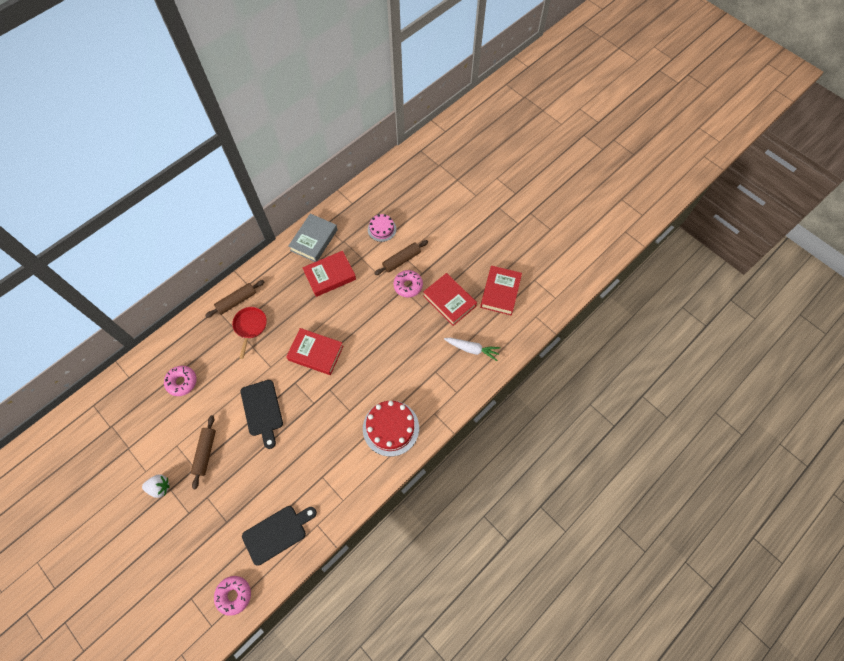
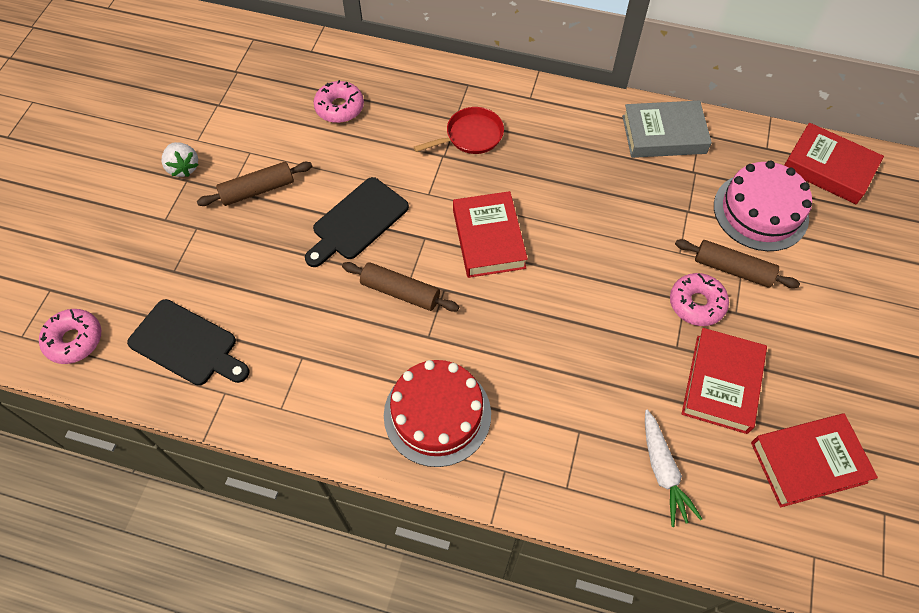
camera: 60 degrees right, 5 degrees down
brown rolling pin [205,280,264,318] -> brown rolling pin moved to [342,262,459,312]
red book [303,251,356,297] -> red book moved to [784,123,884,204]
pink cake [368,214,396,242] -> pink cake [714,161,812,251], size x1.71

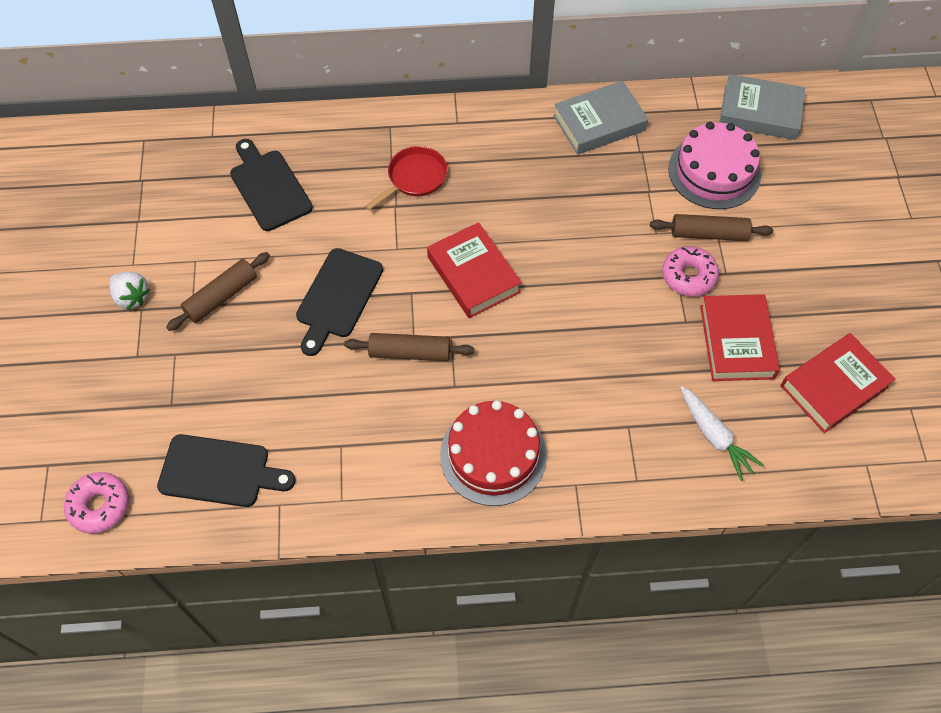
camera: 20 degrees left, 0 degrees up
pink donut [314,80,364,123] -> black cutting board [230,139,313,231]
red book [784,123,884,204] -> grey book [719,74,805,140]

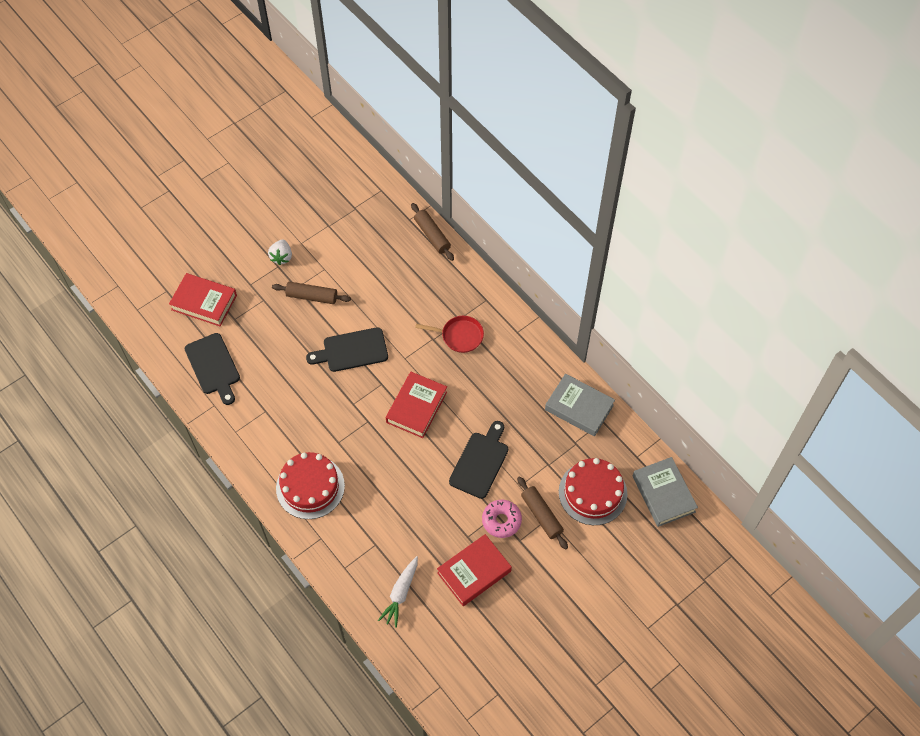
camera: 55 degrees right, 0 degrees up
pink donut [64,472,129,534] -> none
black cutting board [230,139,313,231] -> black cutting board moved to [449,421,508,499]
brown rolling pin [344,333,475,361] -> brown rolling pin moved to [411,203,454,261]
pink cake [668,122,761,209] -> red cake [559,458,628,525]
red book [781,333,895,433] -> red book moved to [169,273,237,326]

